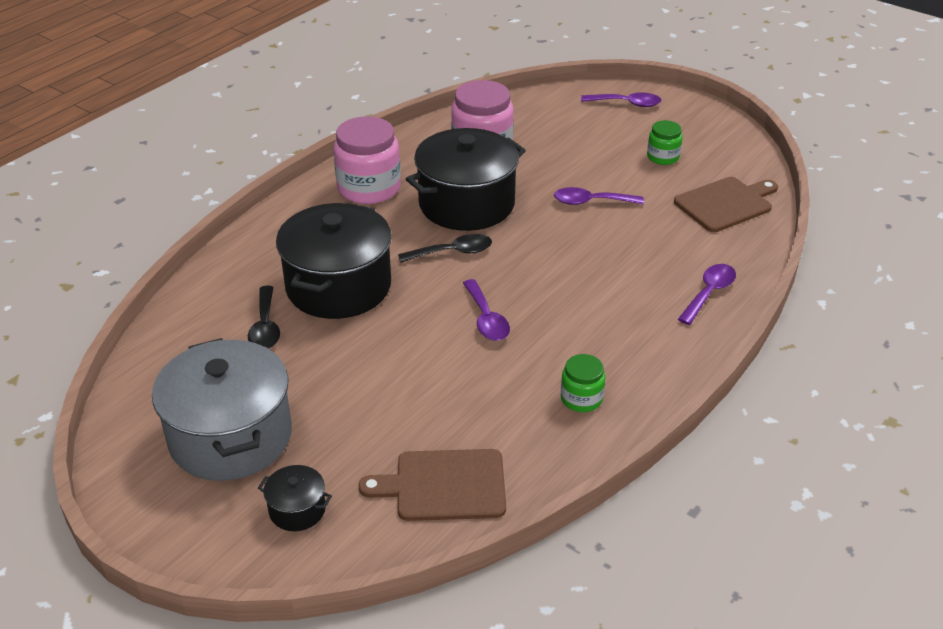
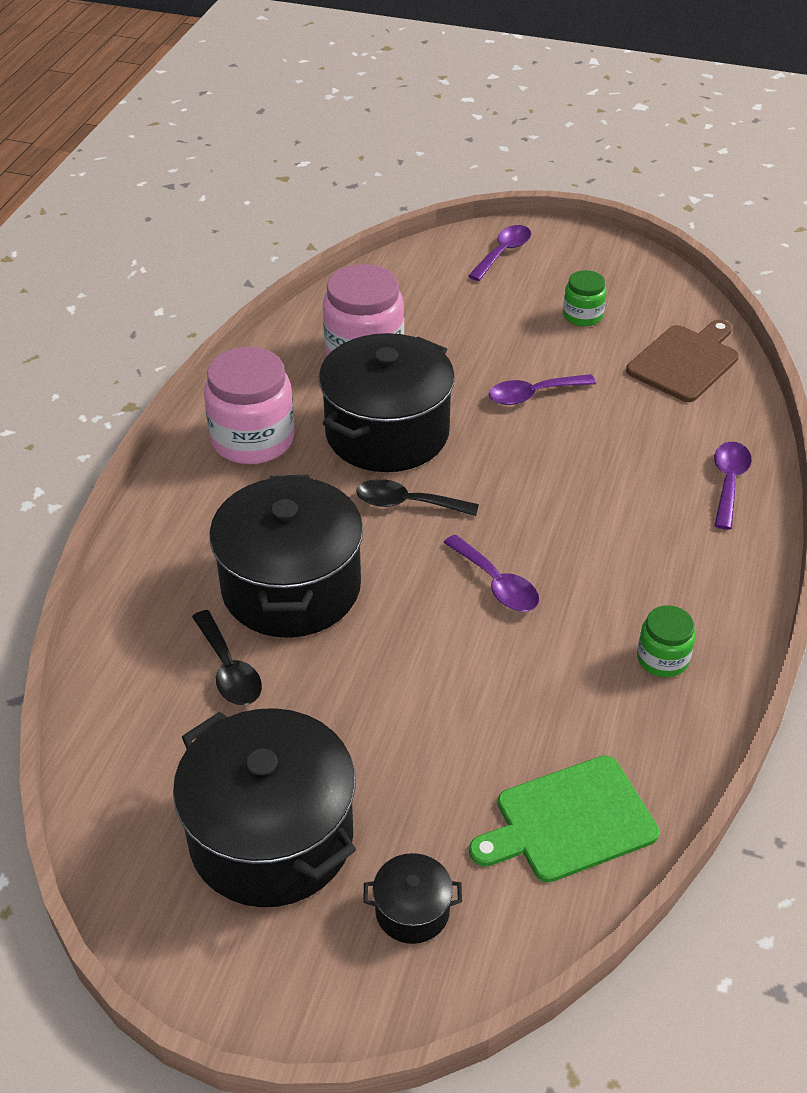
camera: 20 degrees left, 5 degrees up
grey pot [152,338,292,481] -> black pot [173,708,356,907]
brown cutting board [358,449,506,521] -> green cutting board [469,755,659,883]
black spoon [398,234,492,263] -> black spoon turned 135 degrees counterclockwise [356,479,479,516]
purple spoon [581,93,661,107] -> purple spoon turned 45 degrees counterclockwise [468,225,531,281]

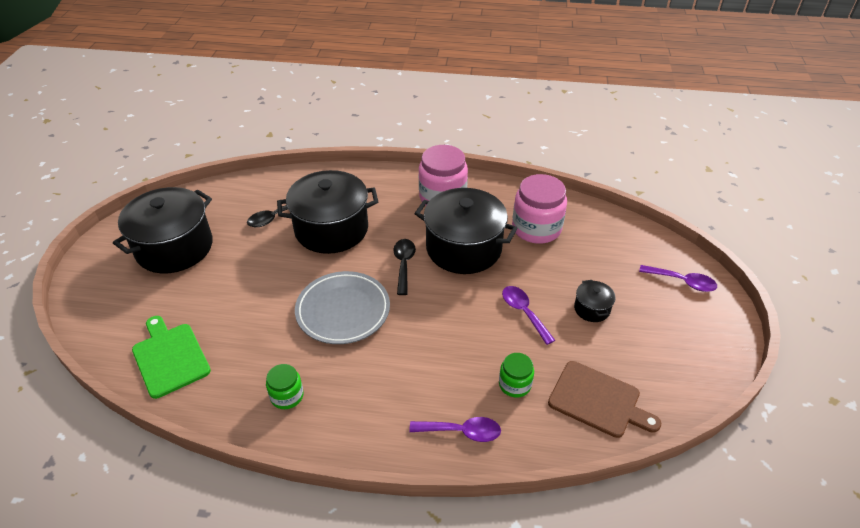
camera: 80 degrees right, 0 degrees up
black pot [363,853,462,944] -> black pot moved to [574,280,616,322]
purple spoon [443,534,539,611] -> grey plate [295,271,390,344]
green jar [563,270,606,326] -> green jar moved to [499,353,534,398]

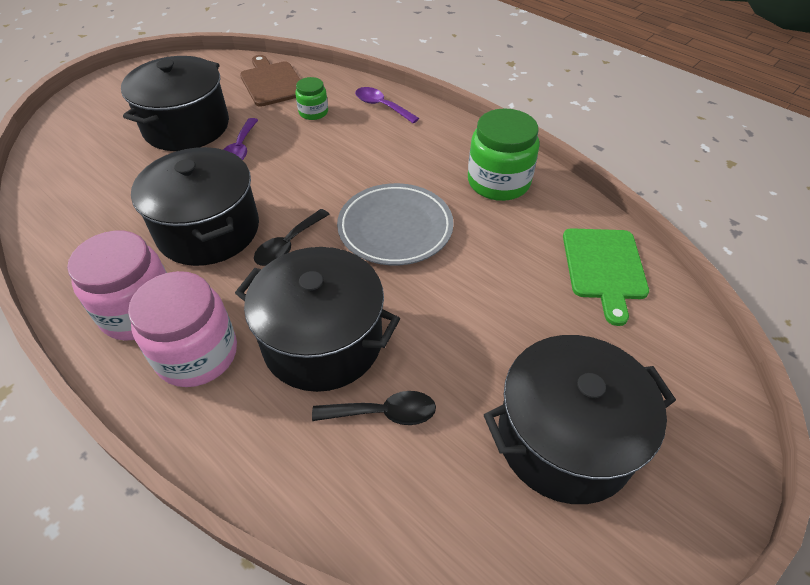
camera: 145 degrees left, 5 degrees up
green jar [266,364,304,409] -> green jar [468,108,540,201], size x1.88
pink jar [512,174,567,244] -> pink jar moved to [128,271,237,387]
black pot [574,280,616,322] -> black pot [121,56,229,151], size x2.30
purple spoon [639,265,717,292] -> none

